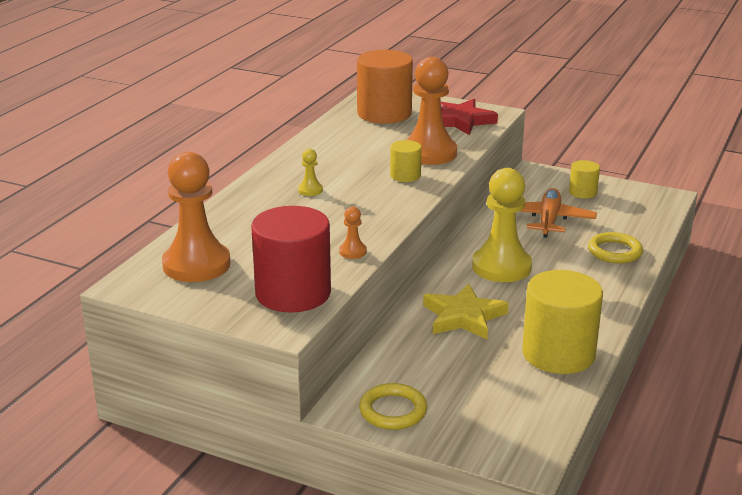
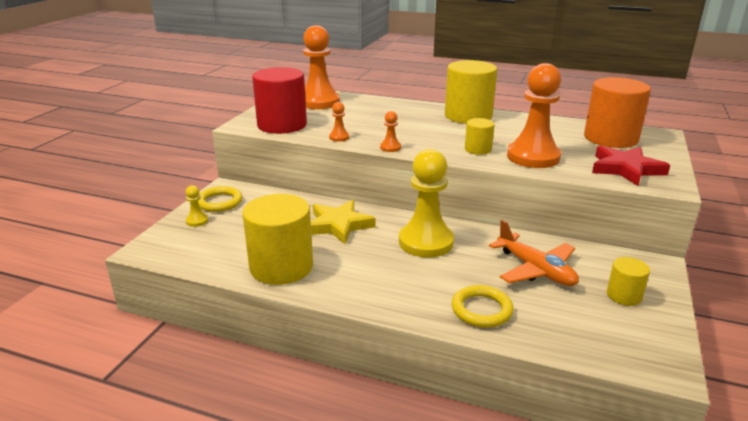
camera: 85 degrees right, 0 degrees up
yellow pawn [298,149,323,196] -> yellow pawn moved to [186,185,208,227]
orange plane [521,188,597,238] -> orange plane turned 45 degrees clockwise [489,220,579,286]
none -> orange pawn [380,111,401,152]
none -> yellow cylinder [445,60,497,124]

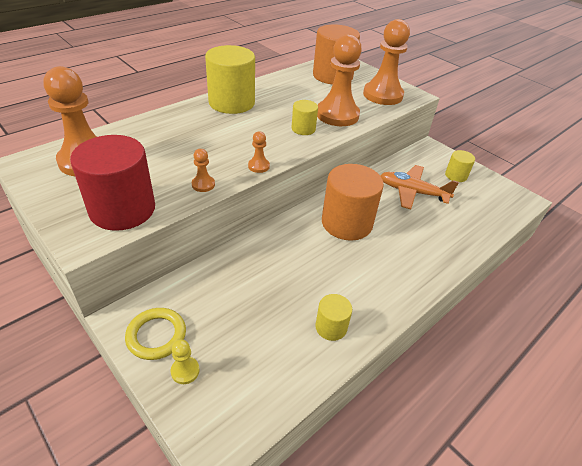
camera: 65 degrees left, 15 degrees up
yellow cylinder [242,194,313,285] -> yellow cylinder [315,294,352,341], size x0.50
yellow star [311,200,375,244] -> none
yellow pawn [399,149,454,258] -> orange cylinder [322,164,384,241]
yellow ring [452,285,514,328] -> none
orange plane [489,220,579,286] -> orange plane turned 150 degrees counterclockwise [380,165,459,209]
red star [592,146,670,186] -> orange pawn [363,19,410,105]

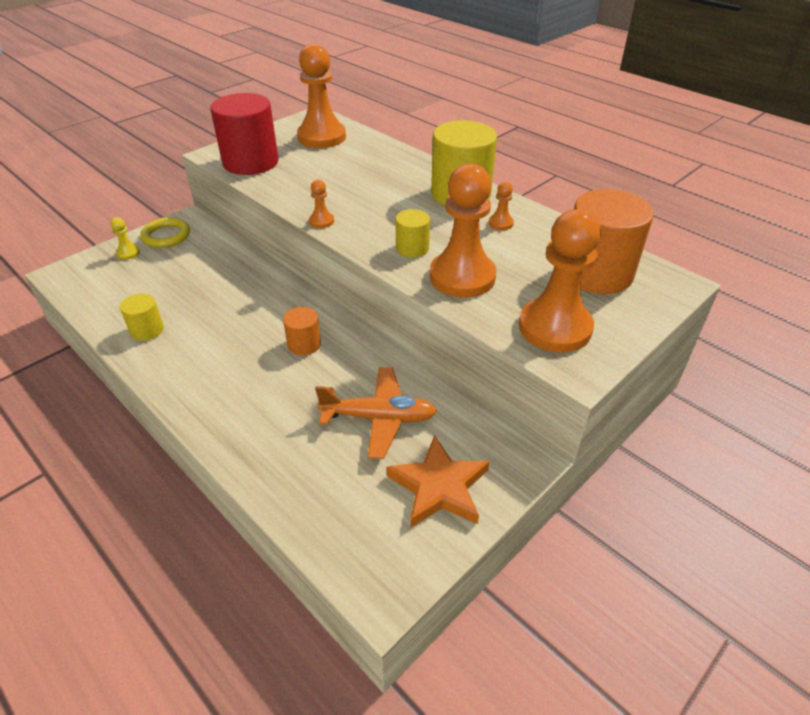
camera: 90 degrees right, 0 degrees up
orange pawn [192,149,215,192] -> orange pawn moved to [489,182,514,230]
orange cylinder [322,164,384,241] -> orange cylinder [283,307,321,355], size x0.50
orange plane [380,165,459,209] -> orange plane turned 75 degrees clockwise [315,367,437,459]
yellow cylinder [445,150,475,182] -> orange star [386,435,490,528]

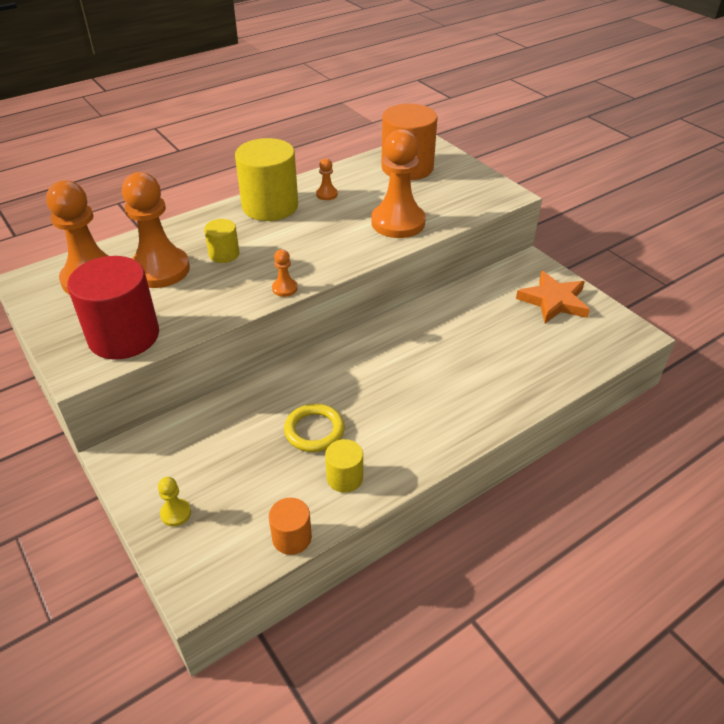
camera: 80 degrees left, 0 degrees up
yellow ring [140,217,190,248] -> yellow ring moved to [284,404,345,452]
orange cylinder [283,307,321,355] -> orange cylinder moved to [269,498,312,555]
orange plane [315,367,437,459] -> none
yellow cylinder [395,209,430,258] -> yellow cylinder moved to [204,219,239,263]
orange pawn [519,209,601,353] -> orange pawn moved to [122,172,190,288]

